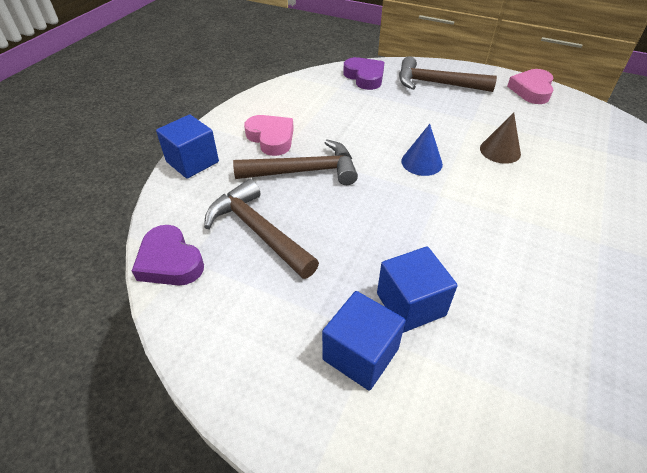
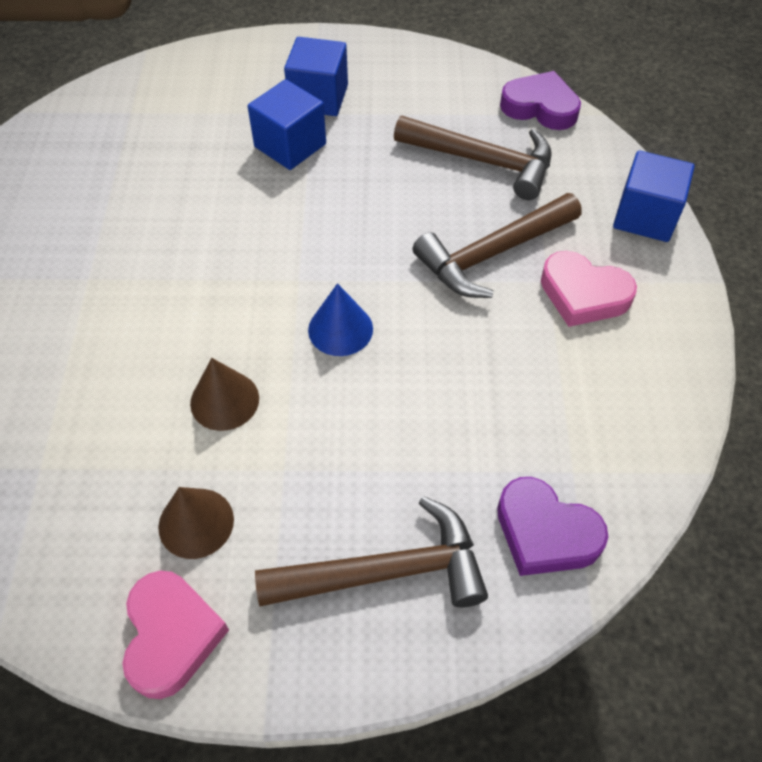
camera: 155 degrees right, 10 degrees up
none -> brown cone [158,487,234,559]

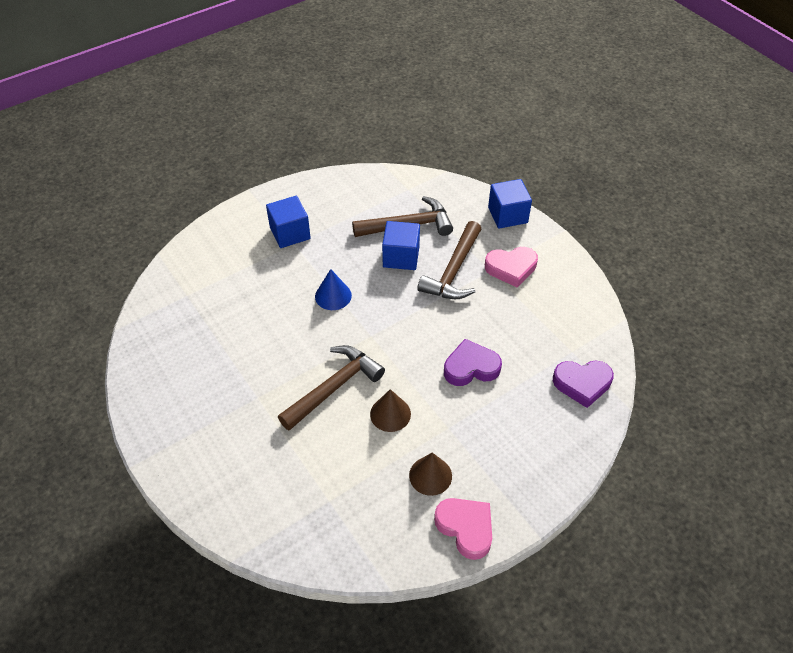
camera: 35 degrees left, 5 degrees down
blue cube [248,79,326,170] -> blue cube moved to [382,221,420,270]
brown hammer [255,496,488,607] -> brown hammer moved to [278,345,385,431]
blue cone [308,283,373,356] -> blue cone moved to [315,269,352,310]
purple heart [500,71,581,130] -> purple heart moved to [444,339,502,386]

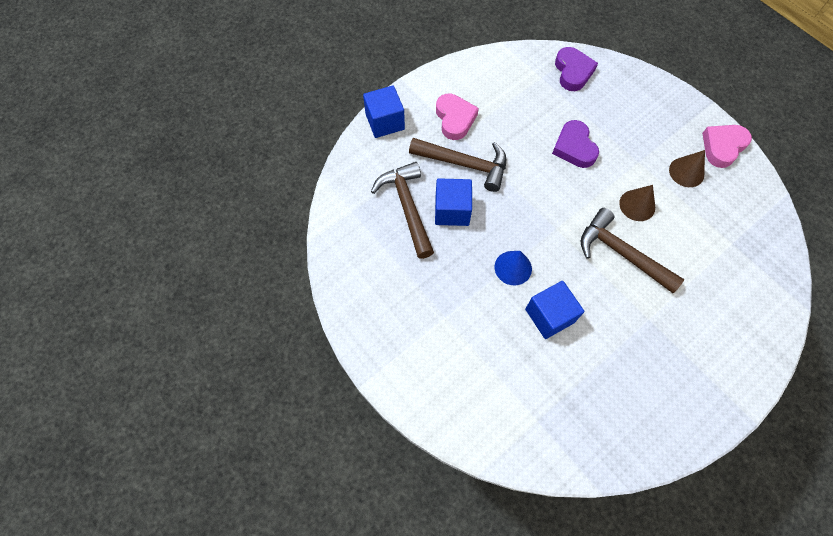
camera: 95 degrees left, 15 degrees up
blue cube [266,196,311,248] -> blue cube moved to [525,281,584,339]

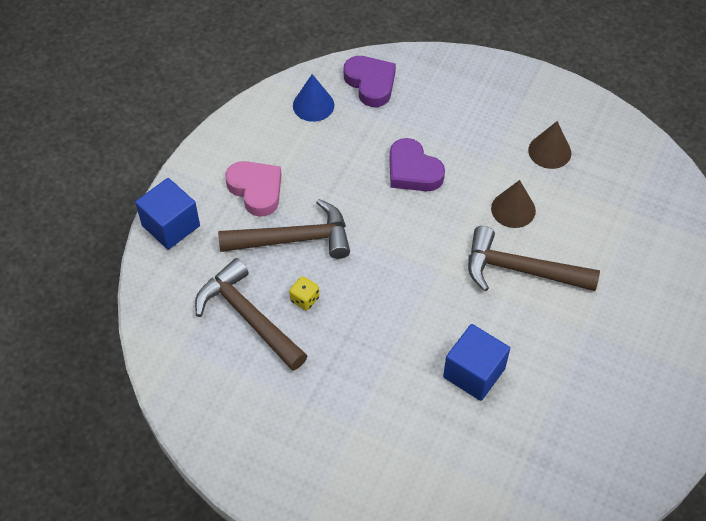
camera: 25 degrees left, 10 degrees down
blue cube [435,178,472,226] -> yellow dice [289,276,319,311]
blue cone [495,251,532,285] -> blue cone moved to [293,74,334,122]
pink heart [702,125,752,168] -> none

